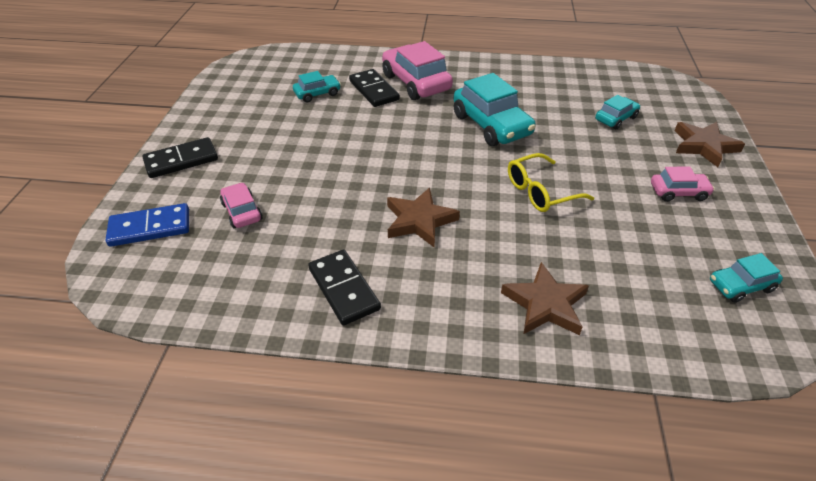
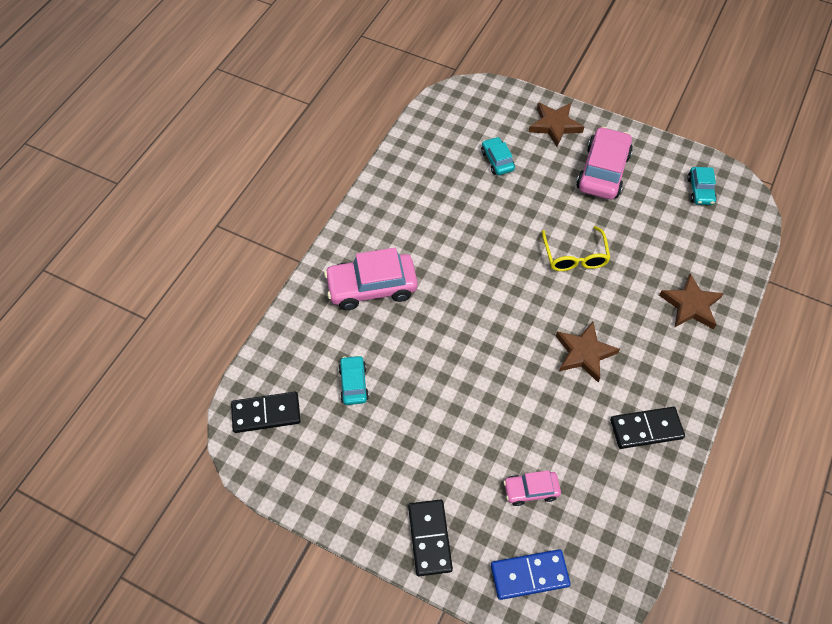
camera: 70 degrees left, 15 degrees up
blue domino [106,203,189,247] -> blue domino turned 75 degrees clockwise [491,549,571,600]
black domino [349,69,400,107] -> black domino moved to [231,392,301,433]
turquoise car [453,73,536,146] -> none
pink car [651,166,715,202] -> pink car [576,126,633,199], size x1.85

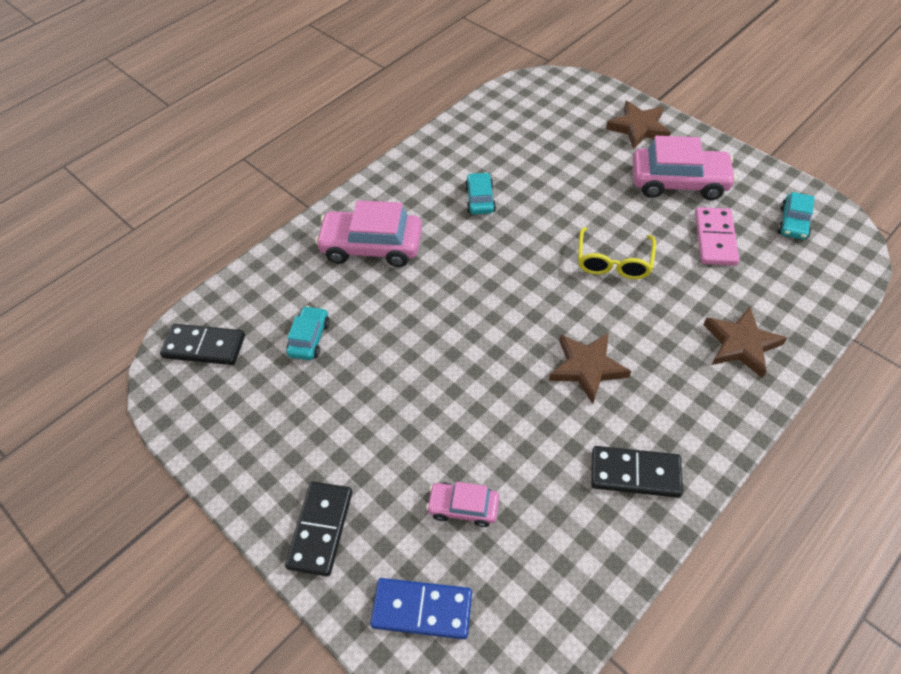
camera: 20 degrees right, 5 degrees down
turquoise car [481,137,515,175] -> turquoise car moved to [465,172,496,215]
pink car [576,126,633,199] -> pink car turned 60 degrees clockwise [633,136,737,200]
none -> pink domino [695,207,739,266]

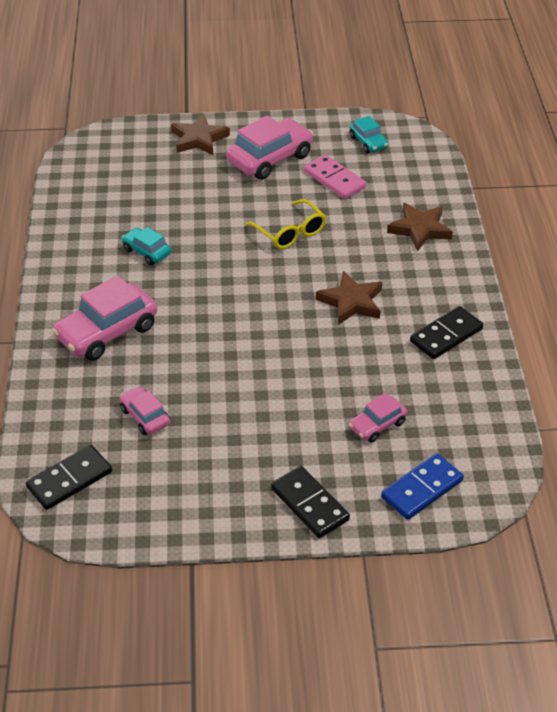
camera: 50 degrees left, 10 degrees down
turquoise car [286,306,330,360] -> pink car [120,386,170,435]

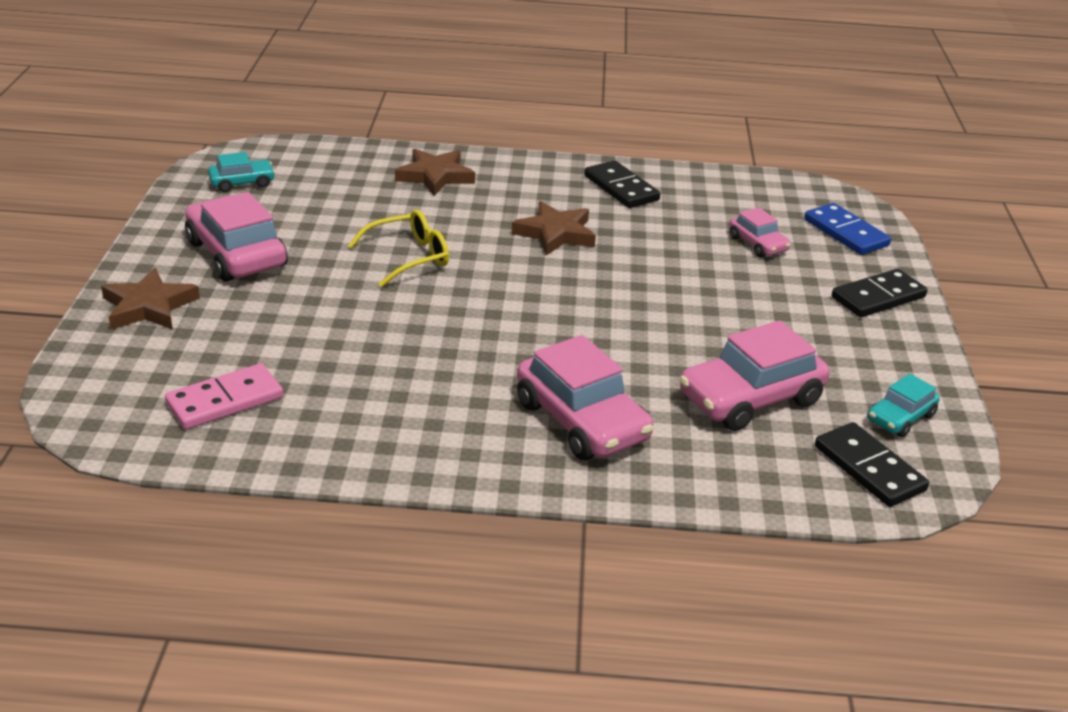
camera: 85 degrees left, 10 degrees down
pink car [120,386,170,435] -> pink car [679,320,830,431], size x1.85
turquoise car [121,227,171,265] -> turquoise car moved to [867,374,940,438]
pink domino [304,155,366,199] -> pink domino moved to [165,363,283,429]

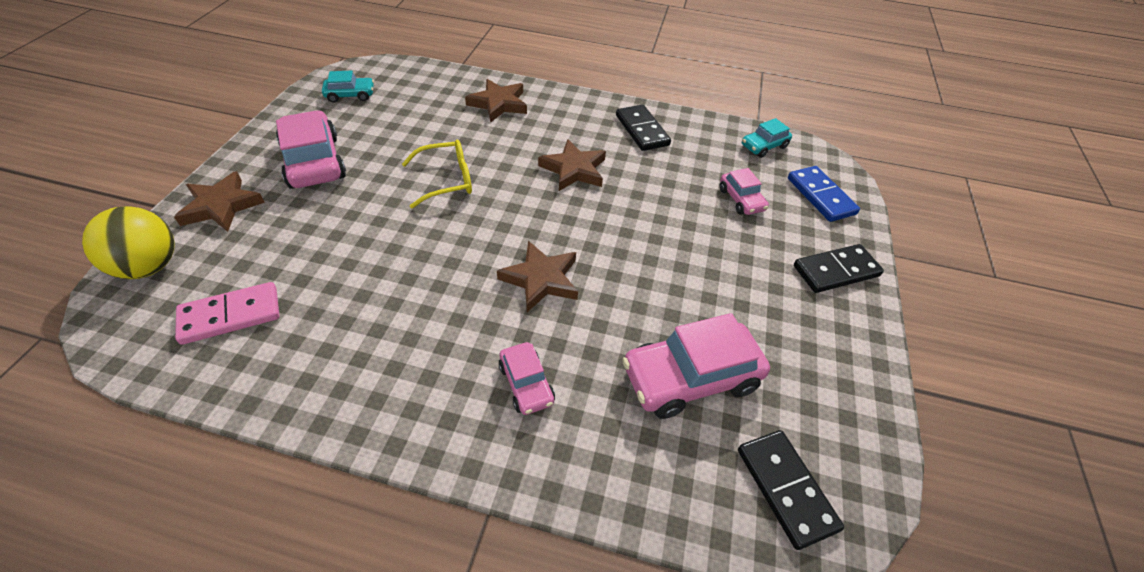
camera: 10 degrees right, 15 degrees up
pink car [517,335,654,460] -> pink car [499,342,555,415], size x0.54
turquoise car [867,374,940,438] -> turquoise car moved to [742,118,792,158]
none -> yellow ball [82,206,175,279]
none -> brown star [497,241,578,312]

